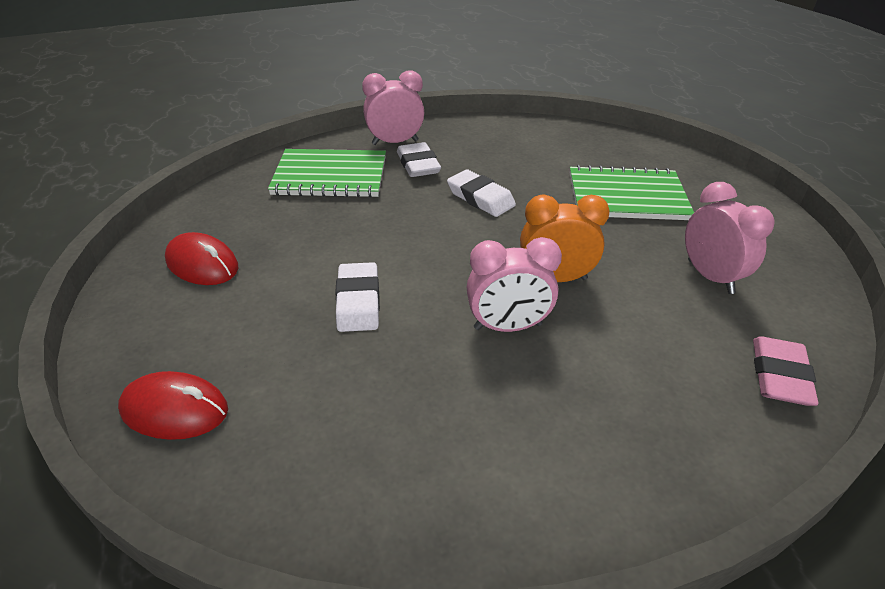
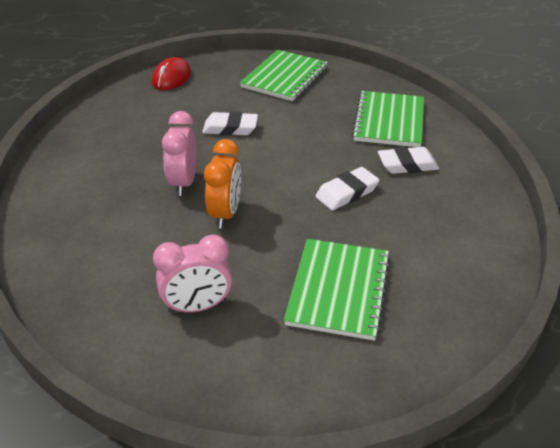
camera: 100 degrees right, 0 degrees up
red mouse [165,232,238,285] -> green notebook [240,50,328,101]
pink clock [362,71,424,145] -> none
pink eraser [753,336,818,406] -> none

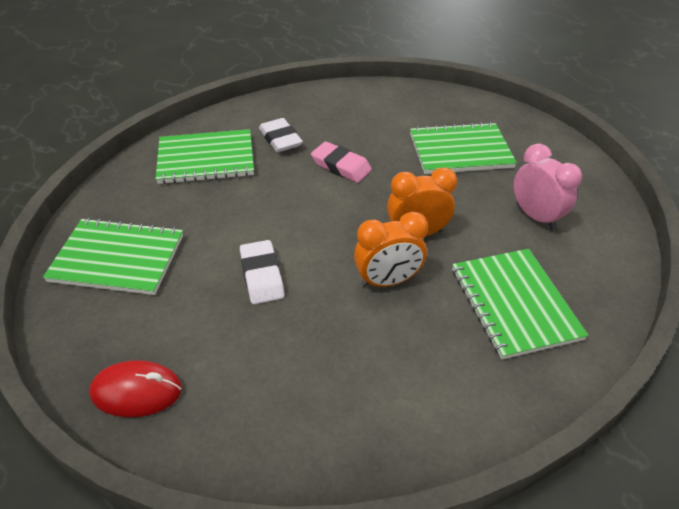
camera: 110 degrees left, 5 degrees up
pink clock [162,111,197,196] -> orange clock [354,212,428,288]
white eraser [315,167,379,210] -> pink eraser [311,141,372,183]
none -> green notebook [452,249,588,359]

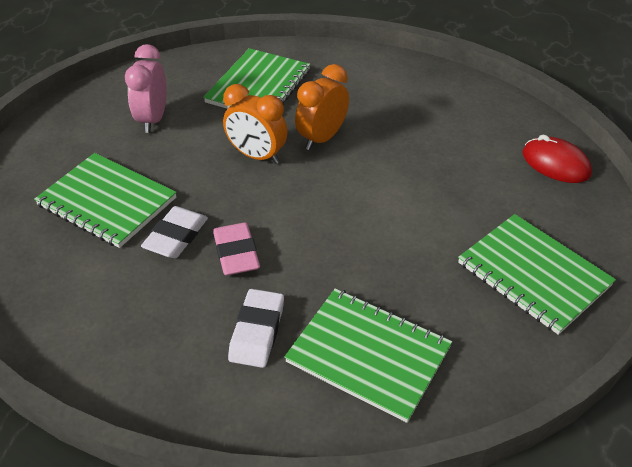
camera: 140 degrees left, 0 degrees up
white eraser [240,240,285,304] -> white eraser moved to [141,206,208,258]
orange clock [354,212,428,288] -> orange clock turned 75 degrees counterclockwise [295,64,349,150]

